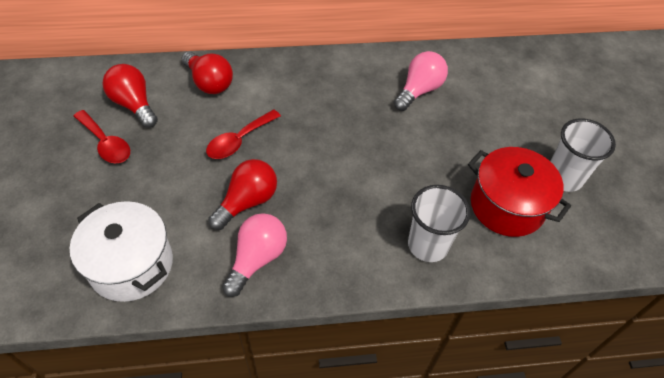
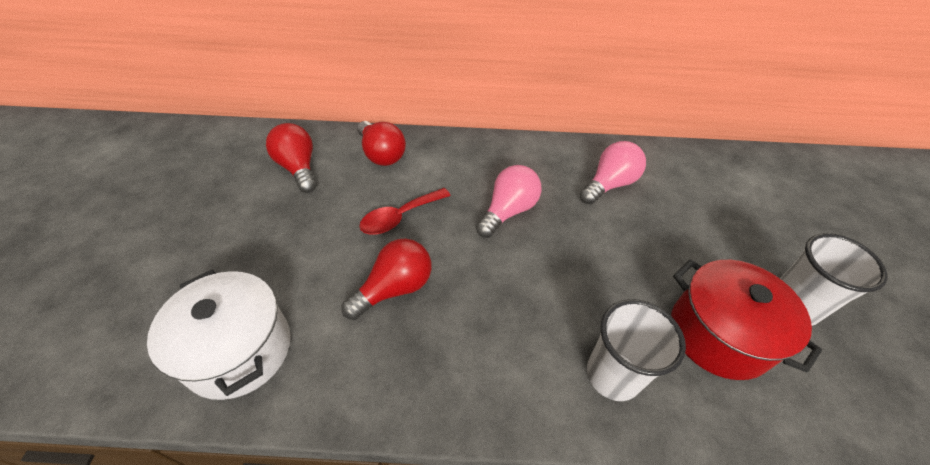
camera: 10 degrees right, 5 degrees down
red spoon [74,110,130,163] -> none
pink light bulb [222,213,287,297] -> pink light bulb moved to [476,165,542,238]

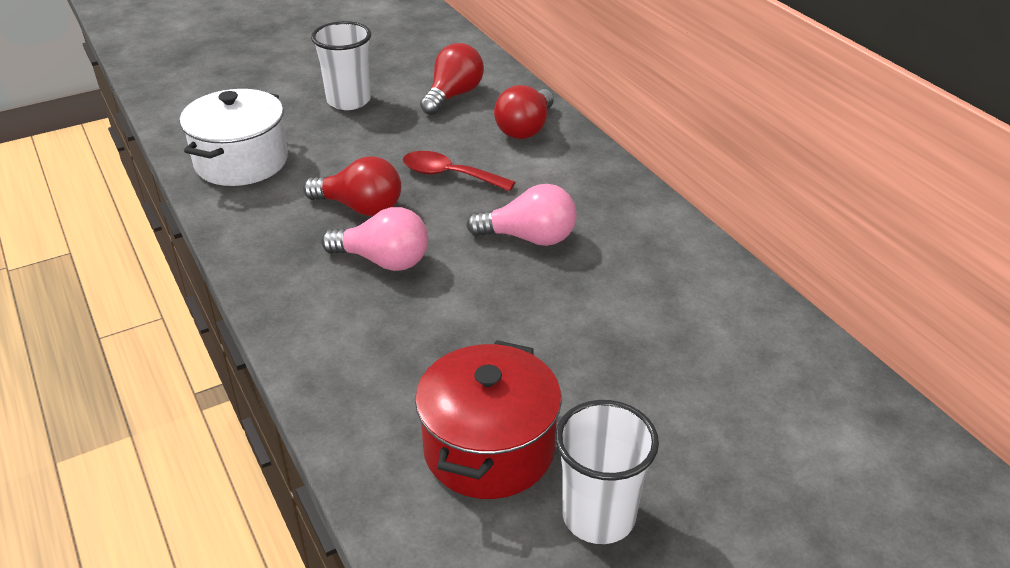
camera: 60 degrees right, 10 degrees down
pink light bulb [580,141,646,204] -> pink light bulb moved to [321,207,428,271]
white cup [587,299,686,401] -> white cup moved to [311,21,371,110]

